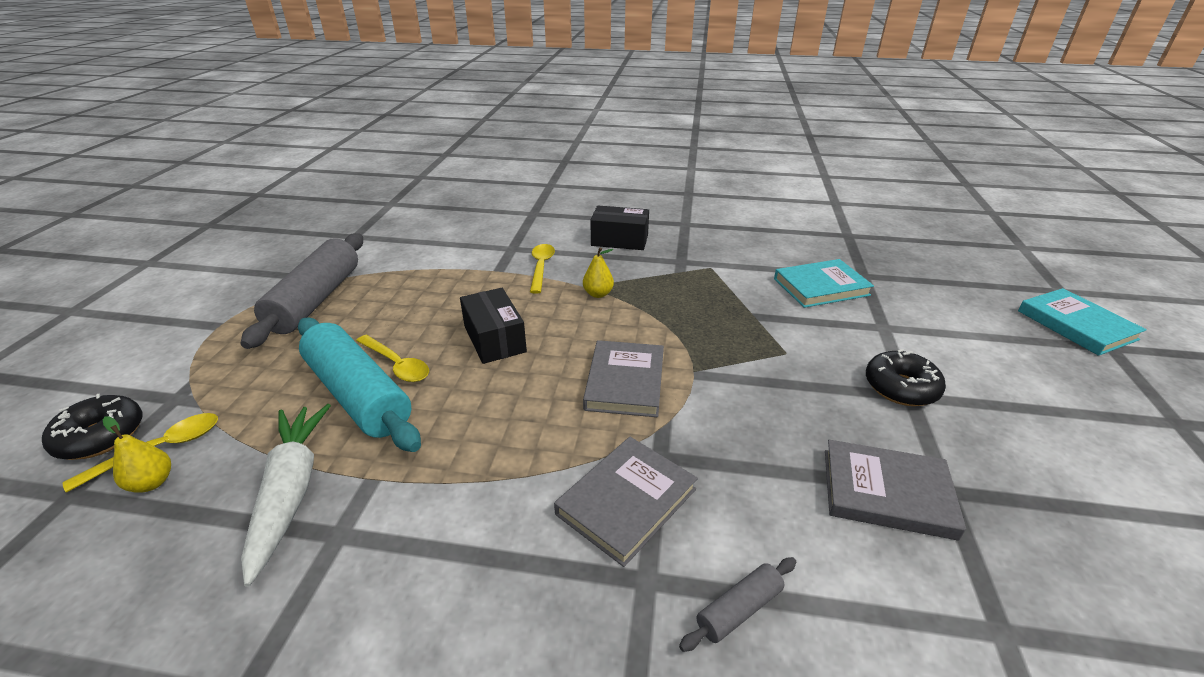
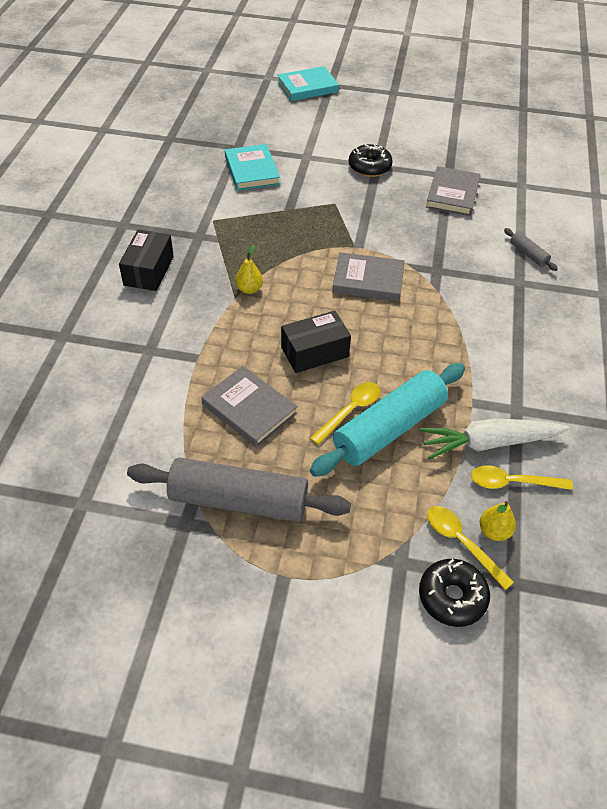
camera: 90 degrees left, 15 degrees up
yellow spoon [530,244,555,294] -> yellow spoon moved to [471,465,573,490]
grey book [554,437,698,567] -> grey book moved to [201,366,298,447]

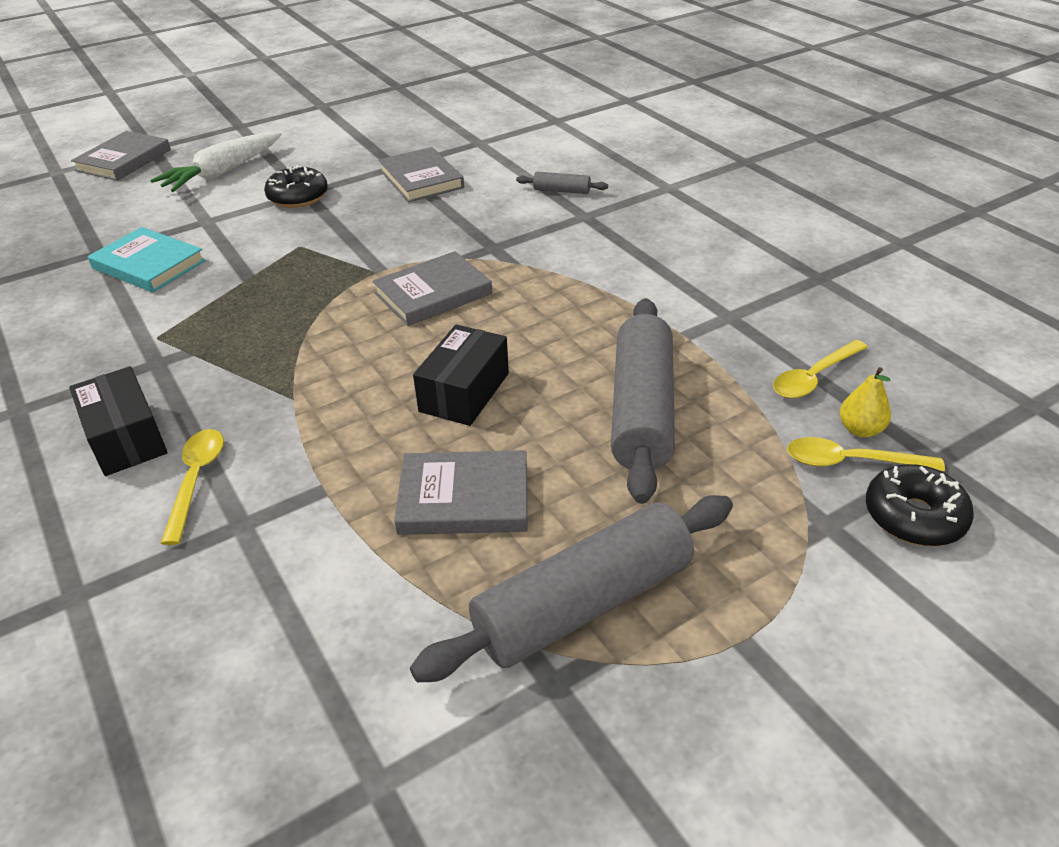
camera: 40 degrees left, 10 degrees down
yellow pear [235,245,263,294] -> none
turquoise book [277,66,339,101] -> grey book [71,131,171,181]
turquoise rolling pin [310,363,465,477] -> grey rolling pin [611,298,675,504]
yellow spoon [310,382,380,445] -> yellow spoon moved to [161,429,224,545]
white carrot [419,418,569,459] -> white carrot moved to [150,132,281,192]

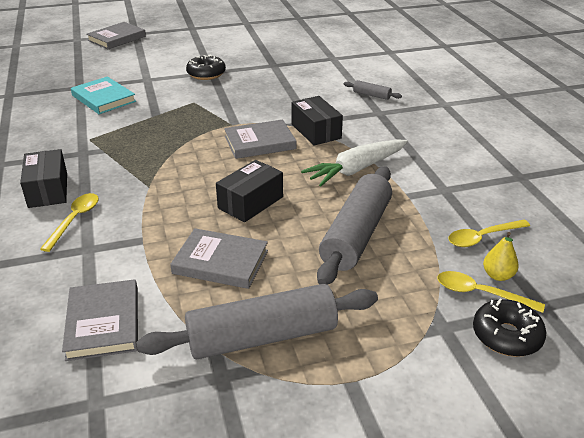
camera: 15 degrees right, 5 degrees down
white carrot [150,132,281,192] -> white carrot moved to [301,139,408,187]
grey book [378,147,464,202] -> grey book moved to [62,279,138,361]
none -> black box [292,96,343,146]

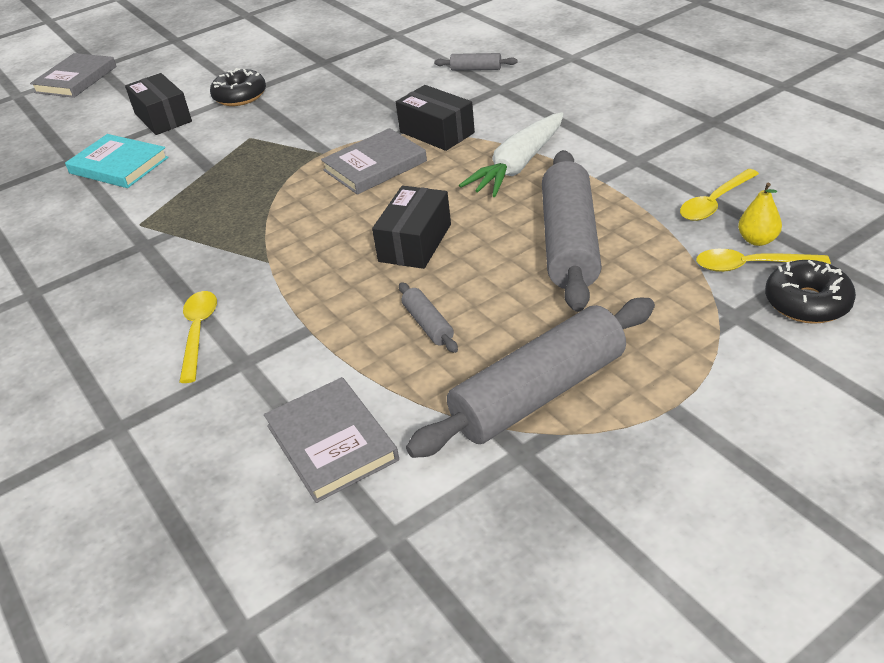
camera: 15 degrees left, 5 degrees up
black box [20,149,67,208] -> black box moved to [125,73,192,135]
grey book [170,228,268,289] -> grey rolling pin [399,282,458,353]

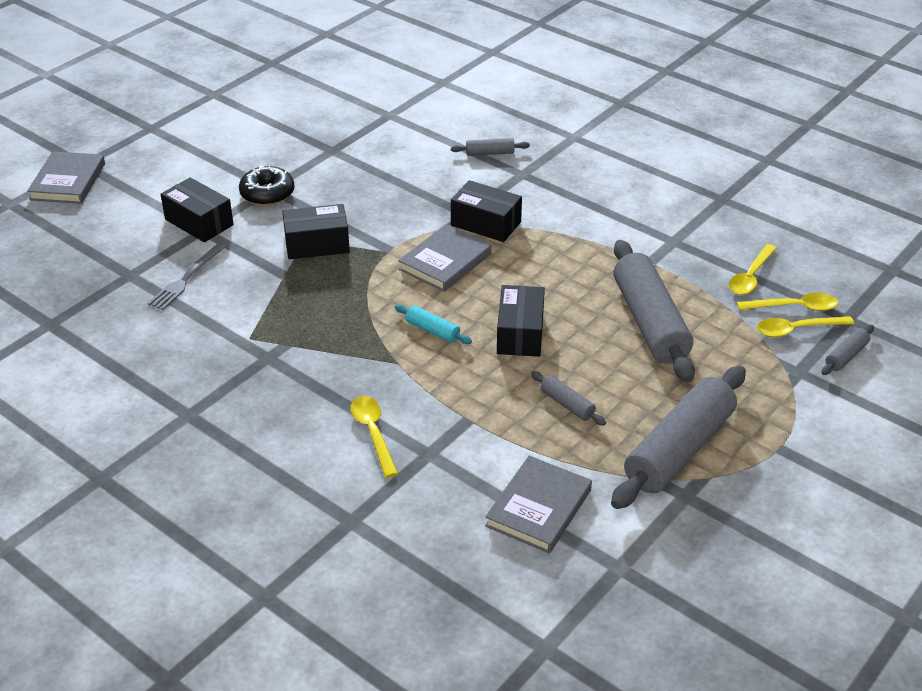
camera: 20 degrees left, 0 degrees up
turquoise book [65,134,169,188] -> grey fork [148,242,227,310]
grey book [264,377,399,503] -> grey book turned 75 degrees clockwise [485,456,592,554]
white carrot [459,112,563,197] -> none
yellow pear [738,183,782,246] -> yellow spoon [737,293,838,311]
black donut [765,260,856,324] -> grey rolling pin [821,325,874,375]
none -> black box [282,204,350,259]
none -> turquoise rolling pin [395,304,472,344]

